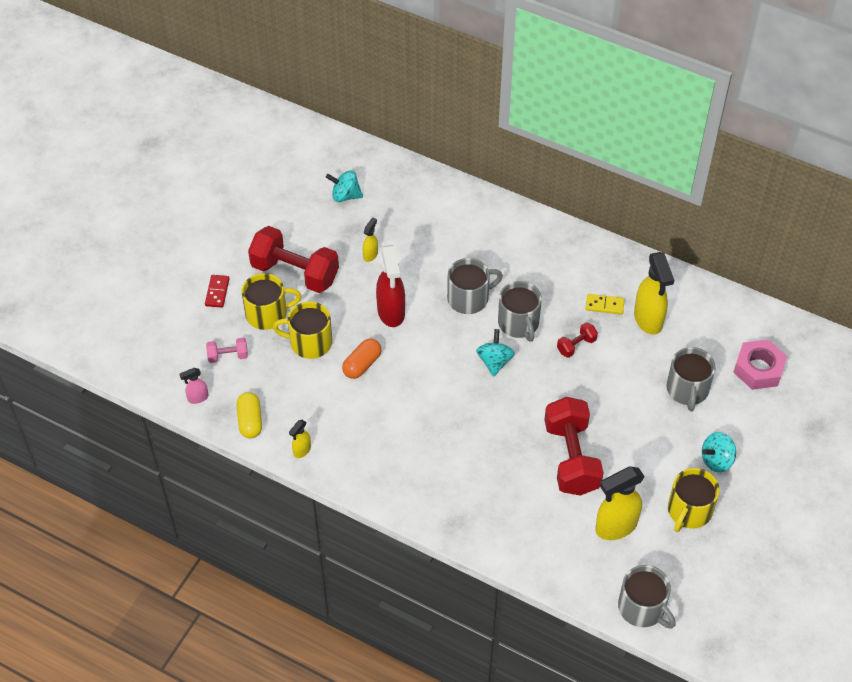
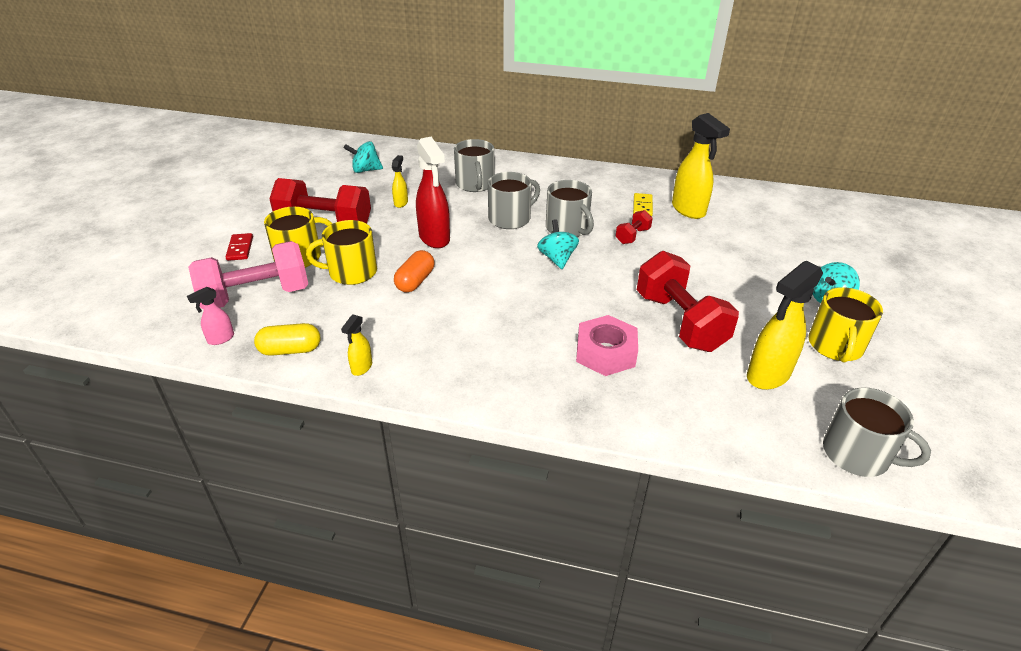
camera: 15 degrees left, 15 degrees down
pink dumbbell [206,338,248,363] -> pink dumbbell [188,241,308,309], size x2.19
yellow capsule [236,392,262,438] -> yellow capsule turned 75 degrees counterclockwise [254,323,320,356]
yellow domino [585,294,624,315] -> yellow domino turned 75 degrees counterclockwise [633,193,653,216]
grey mug [666,347,716,411] -> grey mug moved to [454,139,494,192]
pink nut [733,339,787,390] -> pink nut moved to [576,315,638,376]

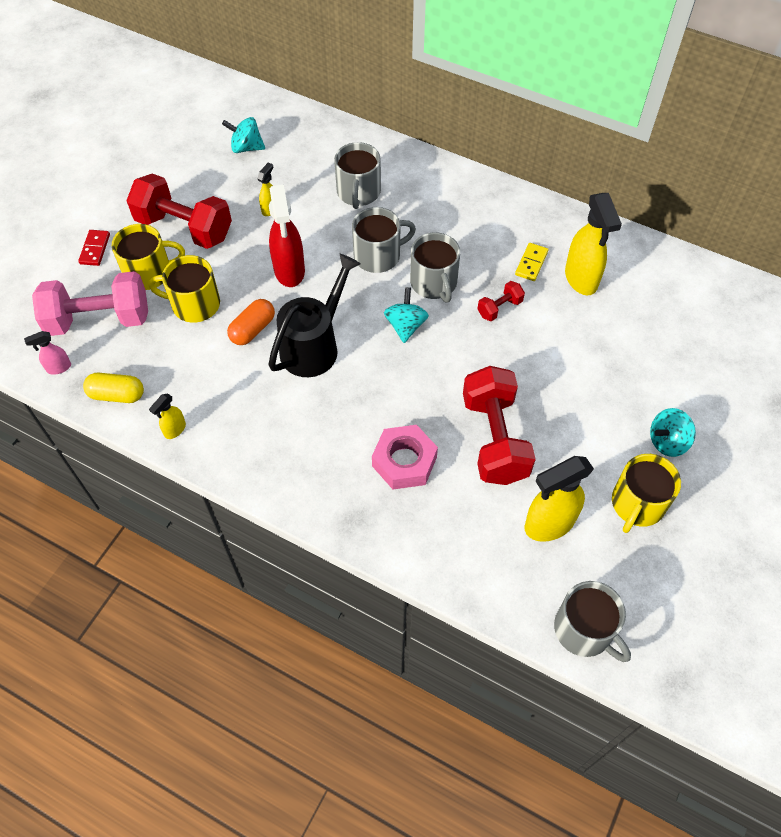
camera: 15 degrees right, 20 degrees up
none -> black watering can [268,254,361,377]

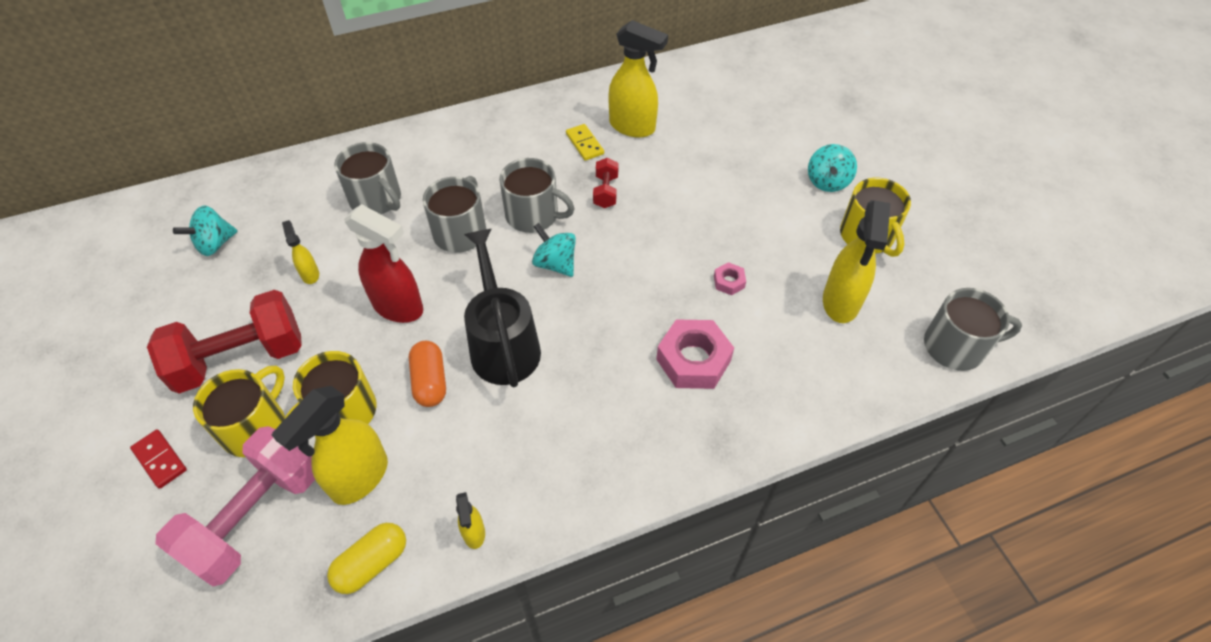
camera: 50 degrees left, 5 degrees down
pink spray bottle [24,331,71,375] -> none
red dumbbell [463,366,536,485] -> pink nut [714,262,746,296]
none -> yellow spray bottle [272,386,388,505]

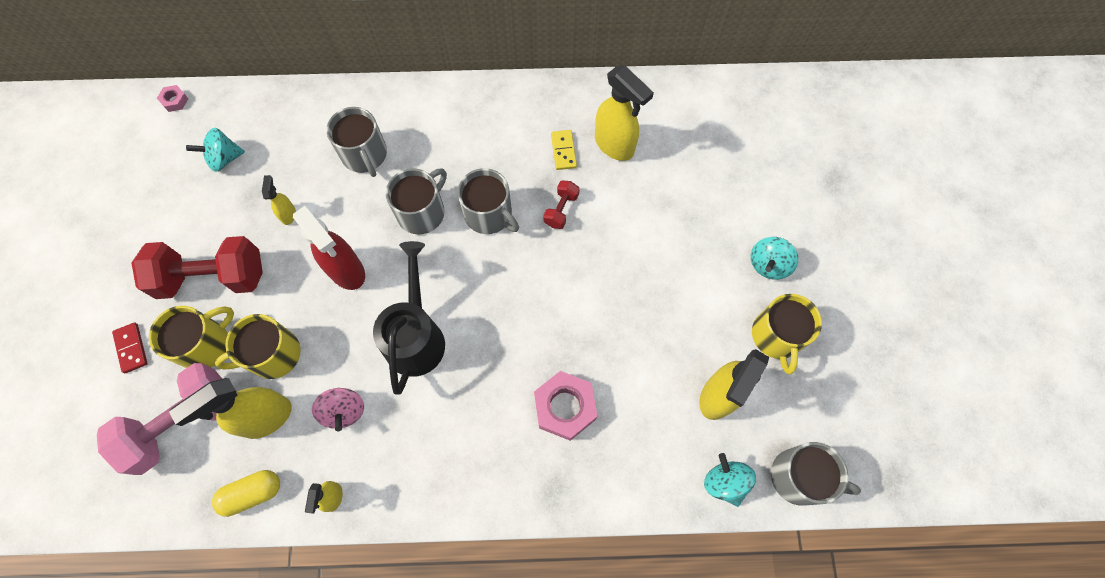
camera: 20 degrees right, 15 degrees up
orange capsule [409,341,446,407] -> none
turquoise spinning top [532,223,576,277] -> turquoise spinning top moved to [704,453,756,507]
pink nut [714,262,746,296] -> pink nut moved to [157,85,189,112]
none -> pink spinning top [312,388,364,431]

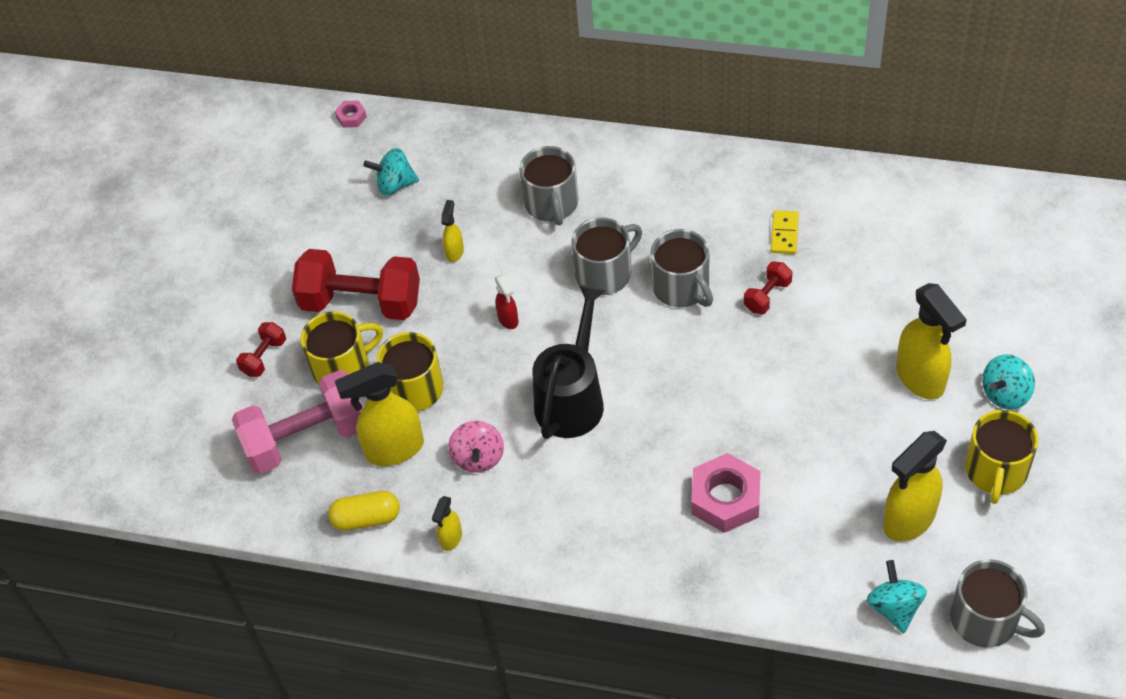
camera: 20 degrees right, 15 degrees down
red domino [112,323,148,374] -> red dumbbell [236,322,286,377]
red spray bottle [293,206,365,290] -> red spray bottle [495,274,518,329], size x0.49
yellow spray bottle [595,66,654,161] -> yellow spray bottle moved to [896,283,967,400]

